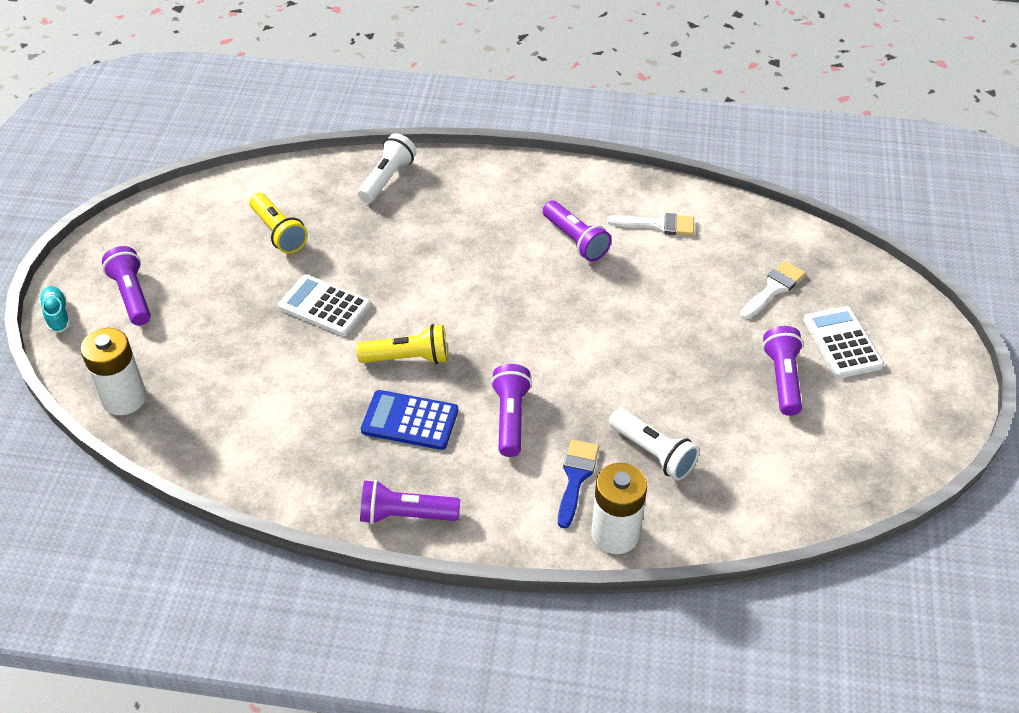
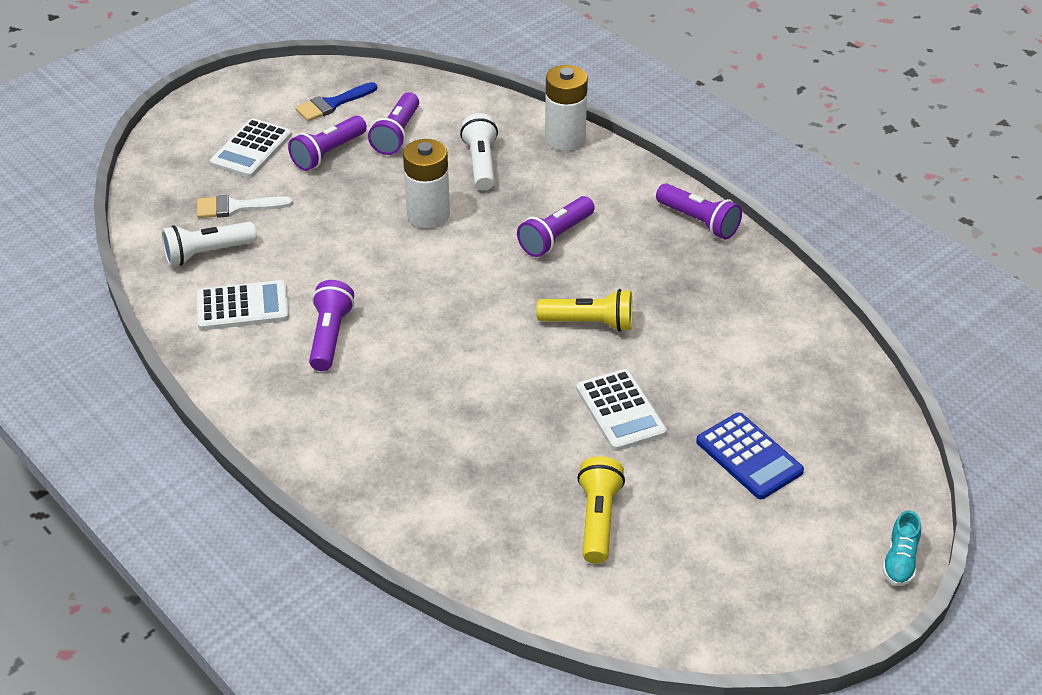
camera: 140 degrees left, 5 degrees down
white battery [80,328,147,415] -> white battery moved to [403,139,450,229]
purple flashlight [102,246,151,325] -> purple flashlight moved to [368,92,419,155]
yellow flashlight [357,324,448,364] -> yellow flashlight turned 150 degrees clockwise [537,289,633,332]
white flashlight [358,133,417,203] -> white flashlight moved to [162,222,257,266]
blue calculator [361,390,458,450] -> blue calculator moved to [696,413,804,499]
blue brush [558,440,599,528] -> blue brush moved to [295,82,377,121]
white brush [607,213,694,236] -> white calculator [197,280,289,330]

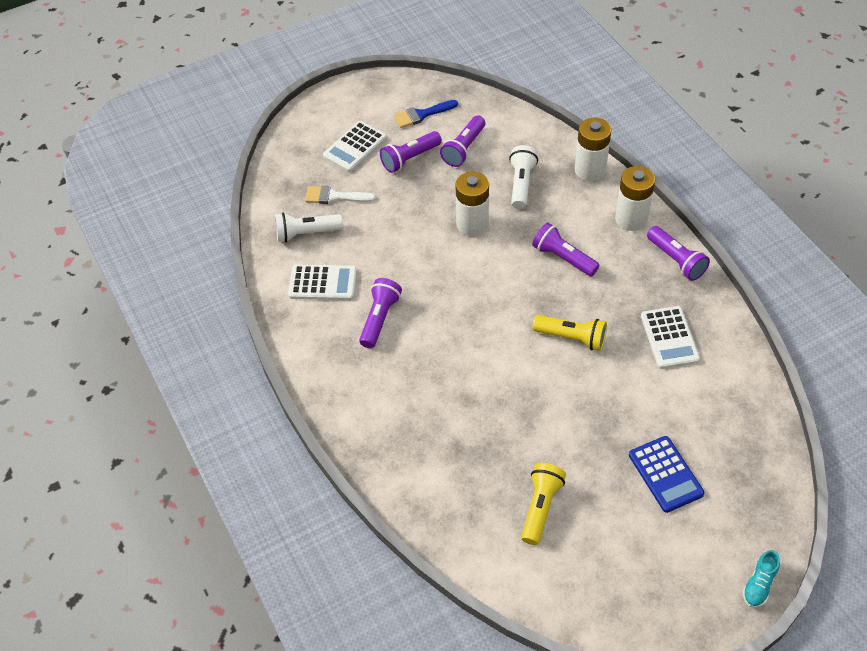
camera: 15 degrees right, 10 degrees up
purple flashlight [517,196,595,257] -> purple flashlight turned 75 degrees clockwise [532,223,600,276]
white calculator [576,369,667,451] -> white calculator moved to [641,306,700,369]
none -> white battery [615,166,655,231]

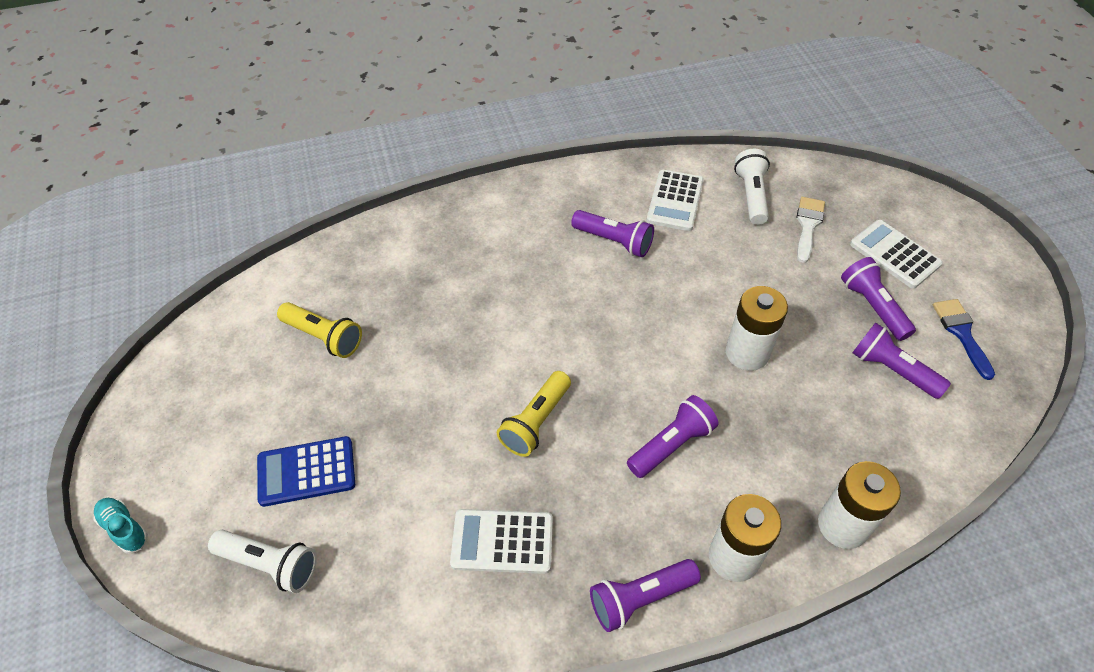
camera: 100 degrees right, 0 degrees up
white flashlight [509,145,538,209] -> white flashlight moved to [208,530,317,593]

